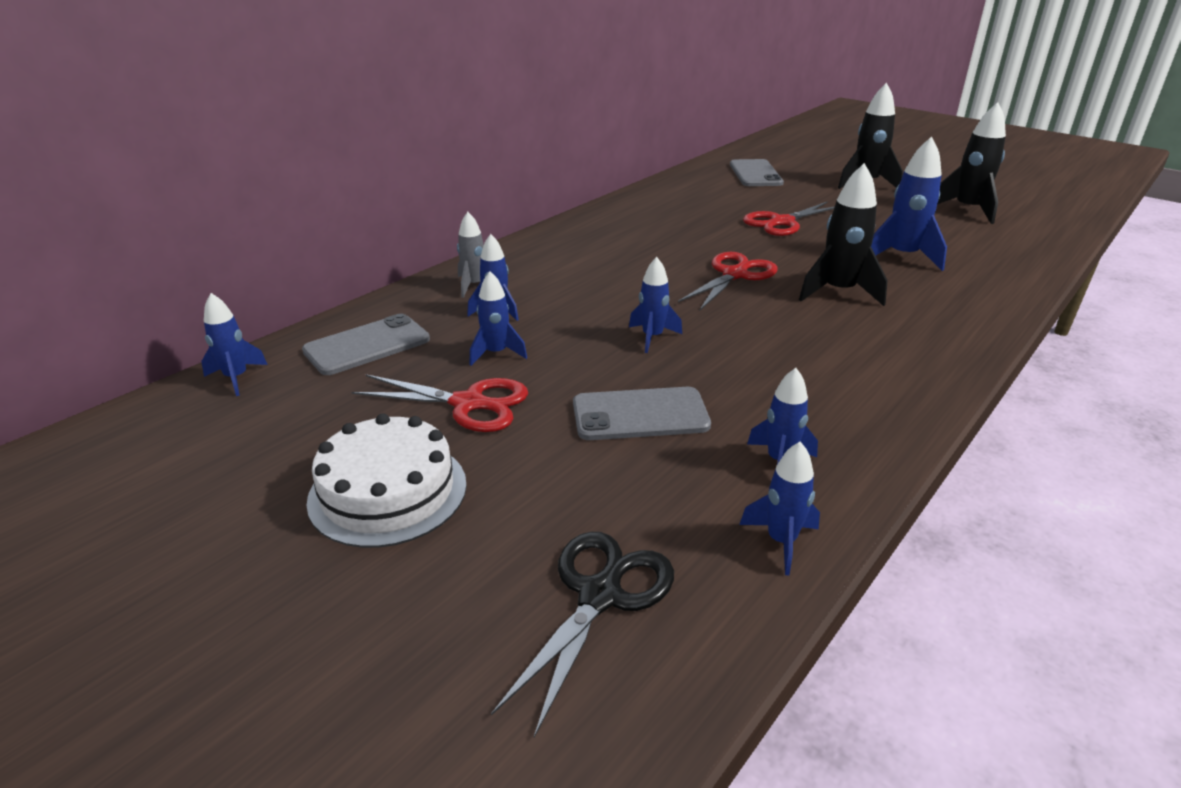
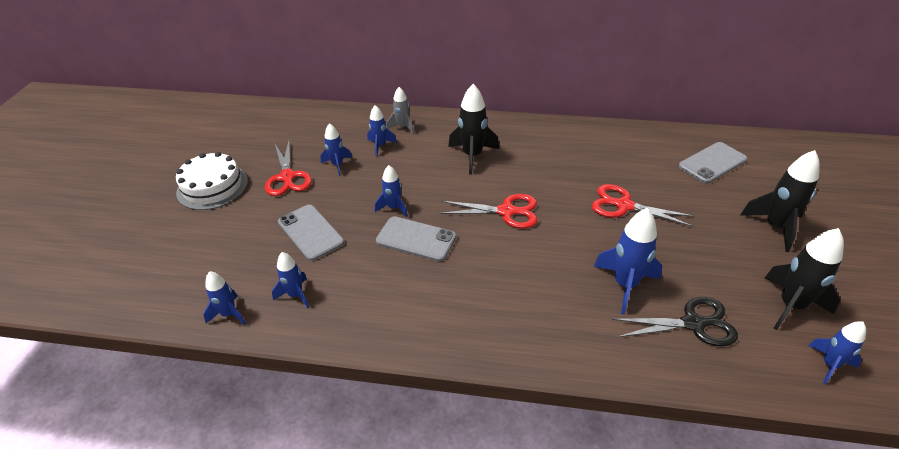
camera: 60 degrees right, 10 degrees up
blue rocket [201,293,268,396] -> blue rocket moved to [808,321,866,384]
grey phone [302,314,430,375] -> grey phone moved to [376,216,456,262]
black scissors [491,532,674,738] -> black scissors moved to [611,297,738,347]
black rocket [799,163,888,306] -> black rocket moved to [448,84,499,175]

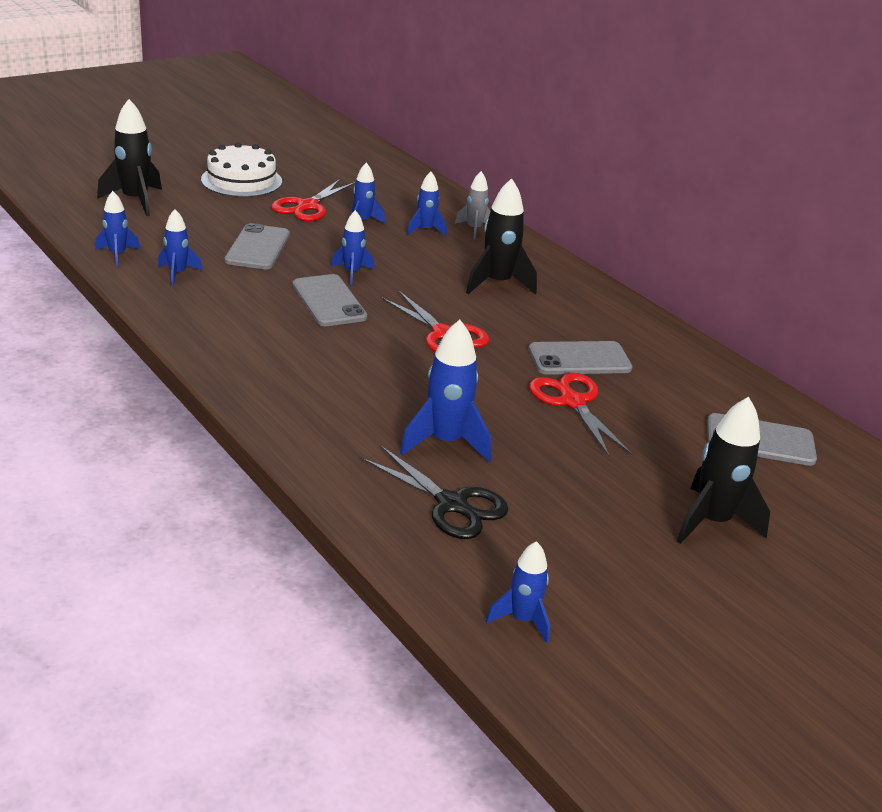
camera: 40 degrees right, 10 degrees down
black rocket [765,228,844,330] -> black rocket moved to [97,99,162,216]
none -> grey phone [529,341,633,375]

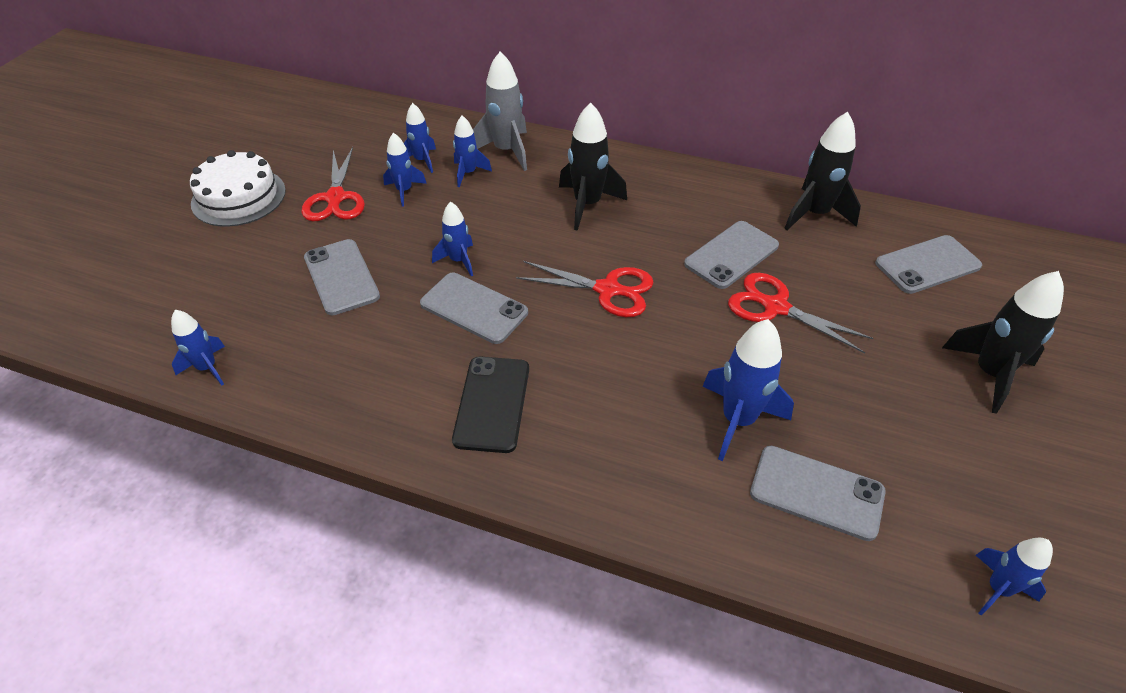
camera: 30 degrees left, 15 degrees up
black rocket [97,99,162,216] -> black rocket moved to [784,112,861,230]
blue rocket [158,209,203,286] -> blue rocket moved to [404,103,436,173]
black scissors [362,446,509,539] -> grey phone [750,446,886,541]
grey rocket [455,171,490,240] -> grey rocket [473,51,527,171], size x1.65
none -> black phone [452,356,529,453]

